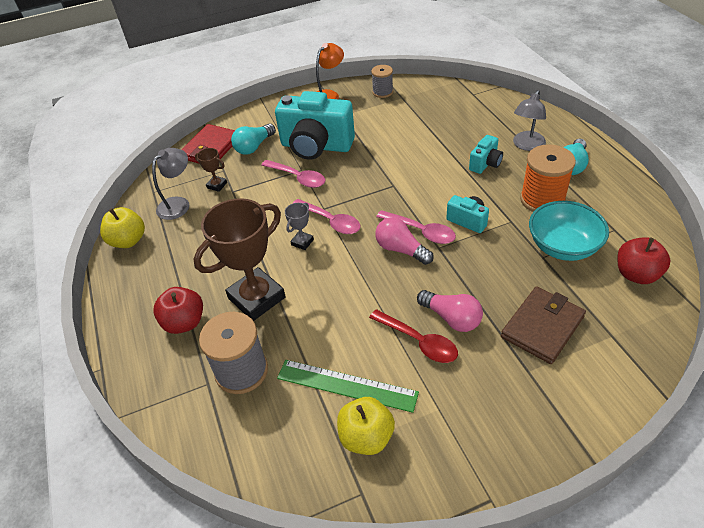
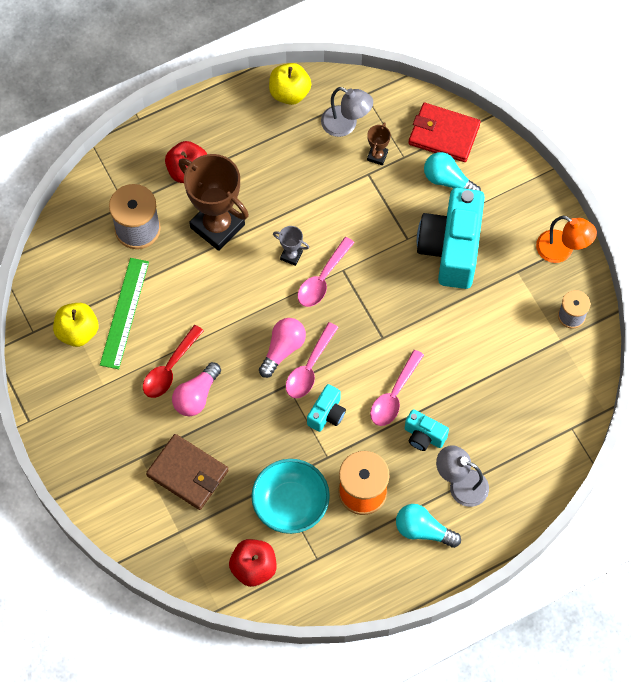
camera: 80 degrees right, 20 degrees up
pink spoon [261,160,325,188] -> pink spoon moved to [370,350,424,426]

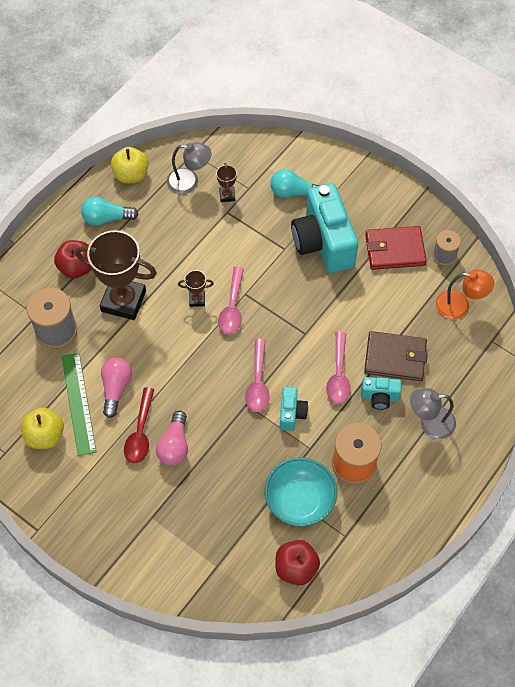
camera: 25 degrees left, 5 degrees down
brown wallet [146,434,229,510] -> brown wallet moved to [364,331,428,381]
pink light bulb [259,318,306,378] -> pink light bulb moved to [101,357,132,418]
grey trophy [273,226,309,266] -> brown trophy [178,270,214,307]
turquoise light bulb [396,504,461,548] -> turquoise light bulb moved to [81,197,138,226]
red wallet [408,103,481,162] -> red wallet moved to [365,226,427,270]
orange lamp [536,216,597,263] -> orange lamp moved to [436,269,494,320]

